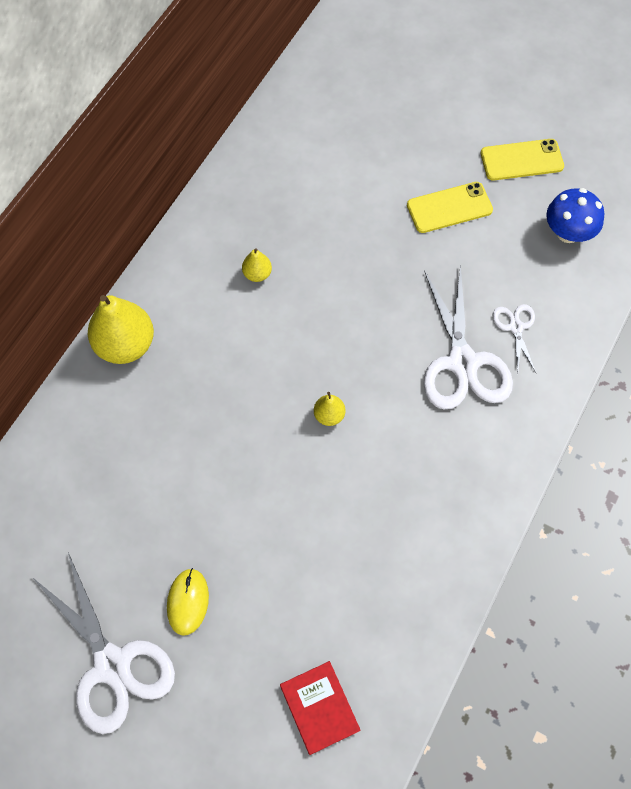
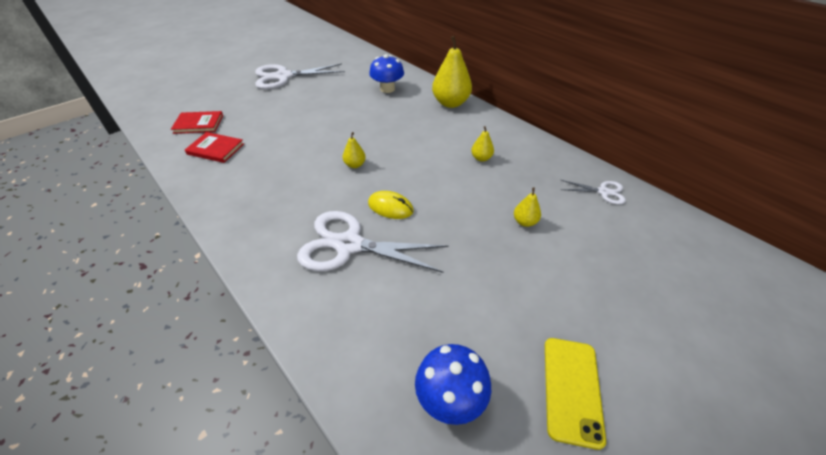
camera: 110 degrees right, 20 degrees down
yellow mouse [167,568,209,636] -> yellow mouse moved to [368,191,414,219]
yellow phone [407,182,493,233] -> none
white scissors [493,304,536,373] -> white scissors moved to [561,180,626,205]
none -> red book [185,132,244,163]
none -> blue mushroom [369,54,404,93]
none -> yellow pear [514,187,541,227]

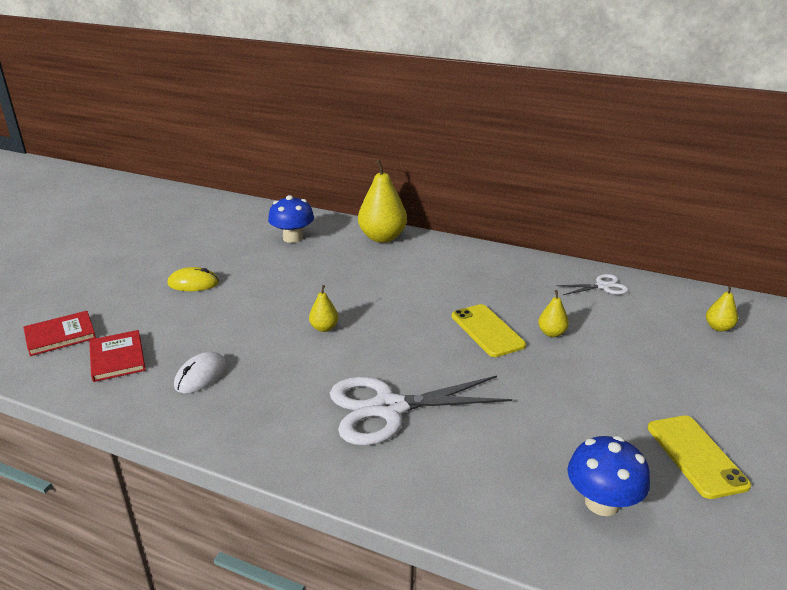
camera: 25 degrees left, 15 degrees down
red book [185,132,244,163] -> red book turned 75 degrees clockwise [89,330,146,382]
white scissors [255,63,345,89] -> none
yellow mouse [368,191,414,219] -> yellow mouse moved to [168,267,219,291]
yellow pear [471,126,494,162] -> yellow pear moved to [706,286,738,332]
none -> white mouse [174,352,227,394]
none -> yellow phone [452,304,526,357]

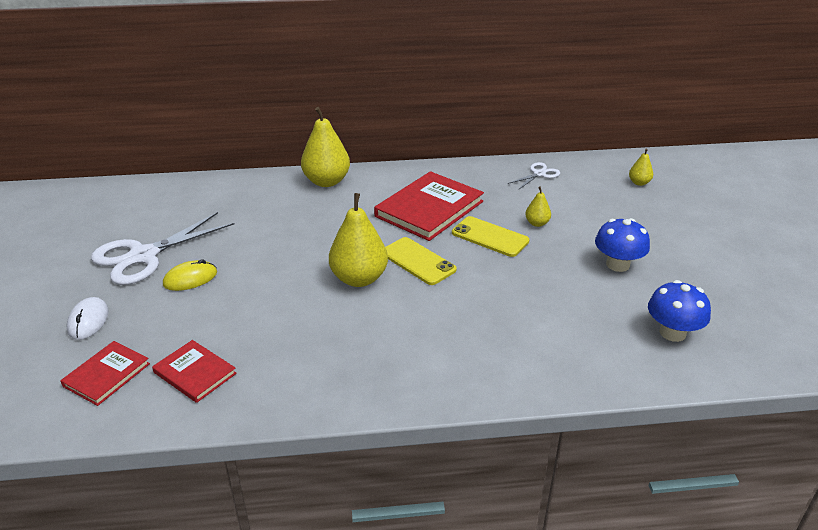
camera: 30 degrees left, 5 degrees up
white mouse [174,352,227,394] -> white mouse moved to [67,297,108,340]
blue mushroom [268,195,314,243] -> blue mushroom moved to [595,218,650,272]
yellow pear [309,285,339,332] -> yellow pear [329,193,388,287], size x2.07
white scissors [330,375,512,446] -> white scissors moved to [91,212,235,285]
yellow phone [648,415,751,499] -> yellow phone moved to [385,237,457,285]
none -> red book [374,171,484,241]

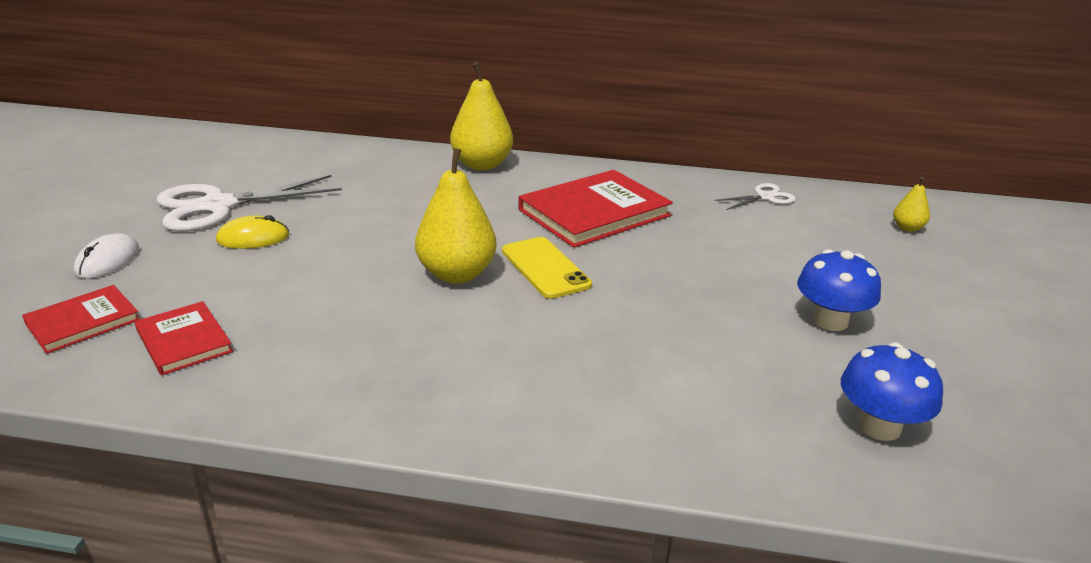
camera: 15 degrees right, 5 degrees down
yellow phone [452,216,529,257] -> none
yellow pear [525,186,551,227] -> none

